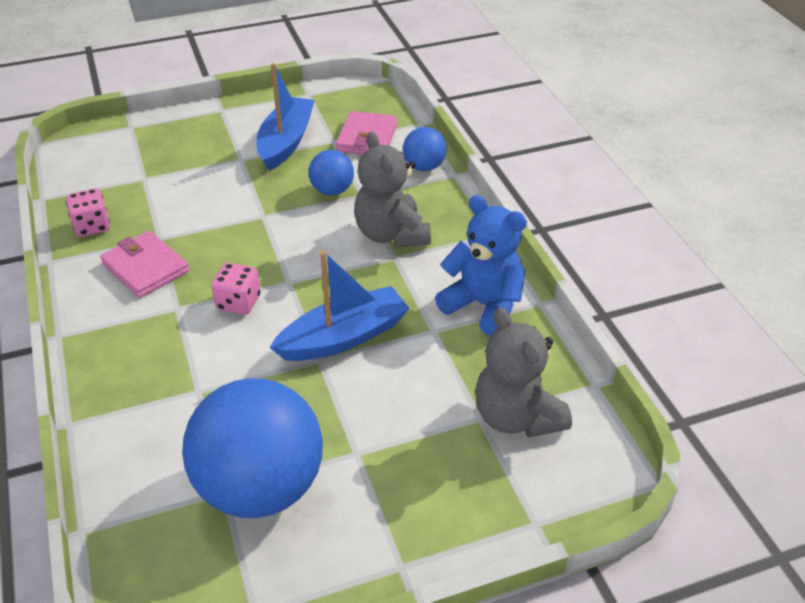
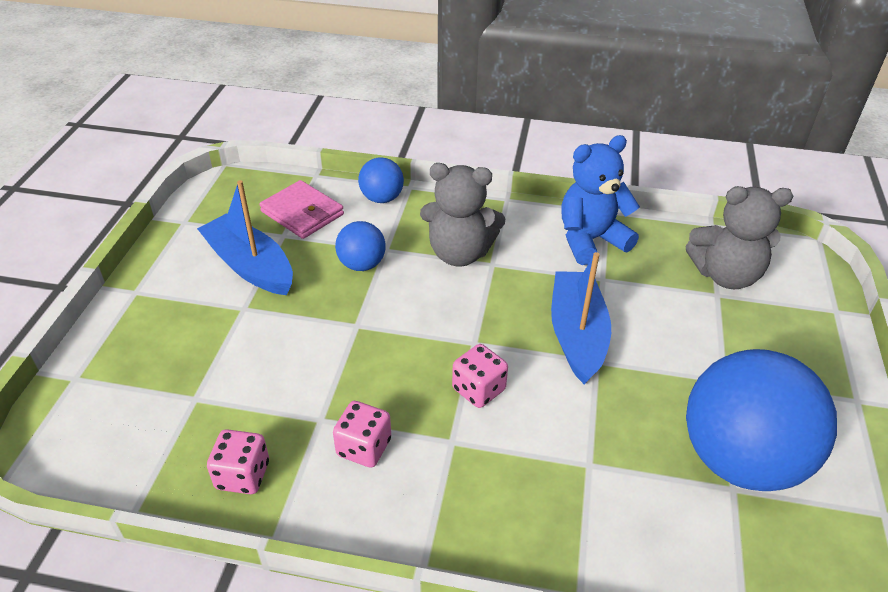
camera: 60 degrees left, 0 degrees up
pink wallet [100,231,189,298] -> pink dice [333,401,391,468]

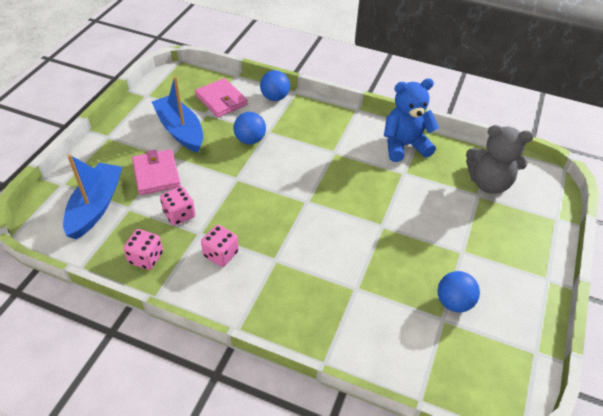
camera: 10 degrees right, 5 degrees up
grey teddy bear [420,163,505,266] -> none
pink dice [452,344,508,408] -> pink dice moved to [160,186,195,226]
blue boat [551,252,611,384] -> blue boat moved to [63,155,122,239]
blue ball [686,349,837,491] -> blue ball [438,271,480,313], size x0.47
none -> pink wallet [132,149,181,195]

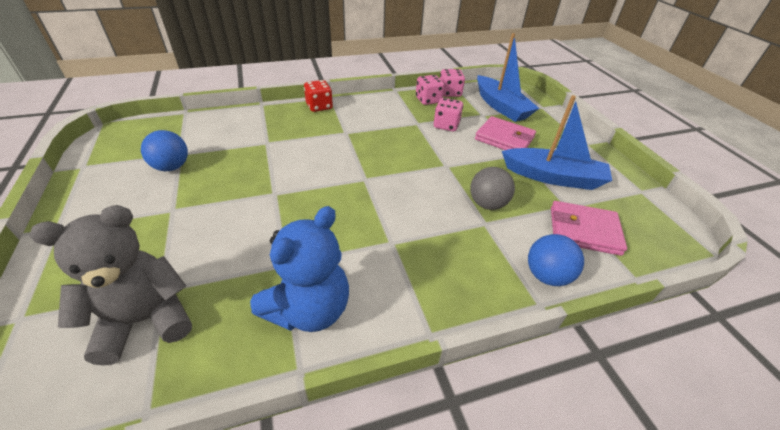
camera: 140 degrees right, 5 degrees down
pink dice [201,225,239,267] -> pink dice moved to [440,69,465,97]
blue ball [233,112,266,144] -> grey ball [470,167,515,210]
none -> red dice [304,80,333,112]

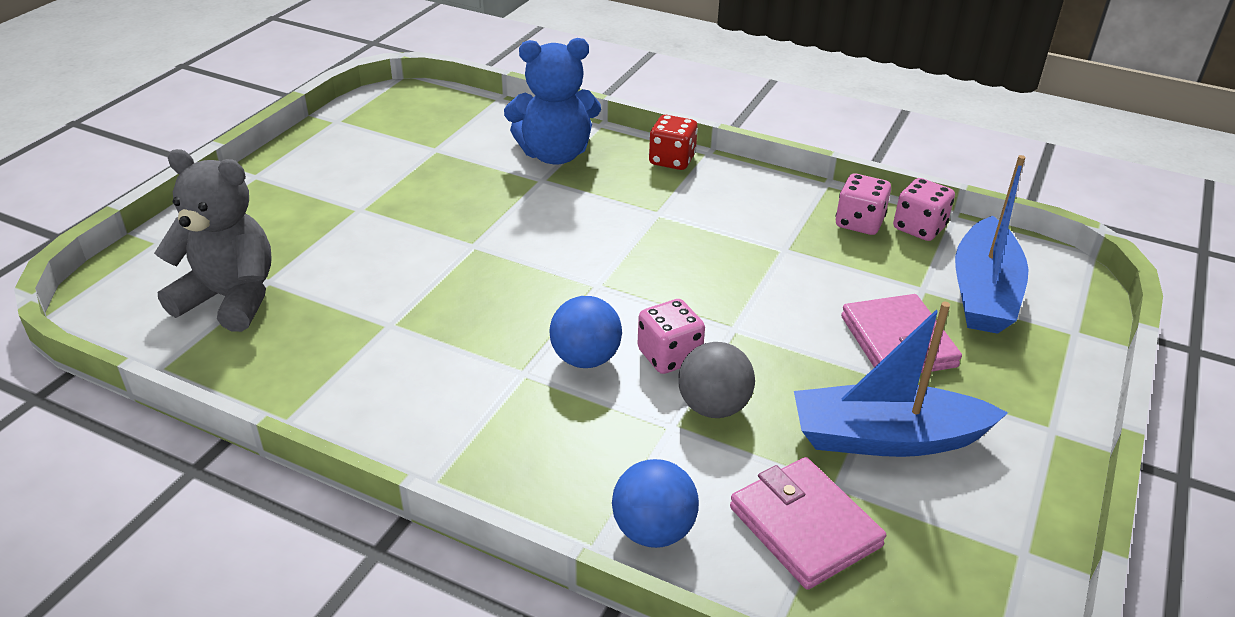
camera: 45 degrees right, 5 degrees down
blue ball [141,130,188,171] -> blue ball moved to [549,296,622,368]
blue teddy bear [250,206,349,332] -> blue teddy bear moved to [504,38,601,165]
pink dice [434,98,463,132] -> pink dice moved to [638,299,705,374]
blue boat [502,95,612,190] -> blue boat turned 120 degrees clockwise [794,302,1008,457]

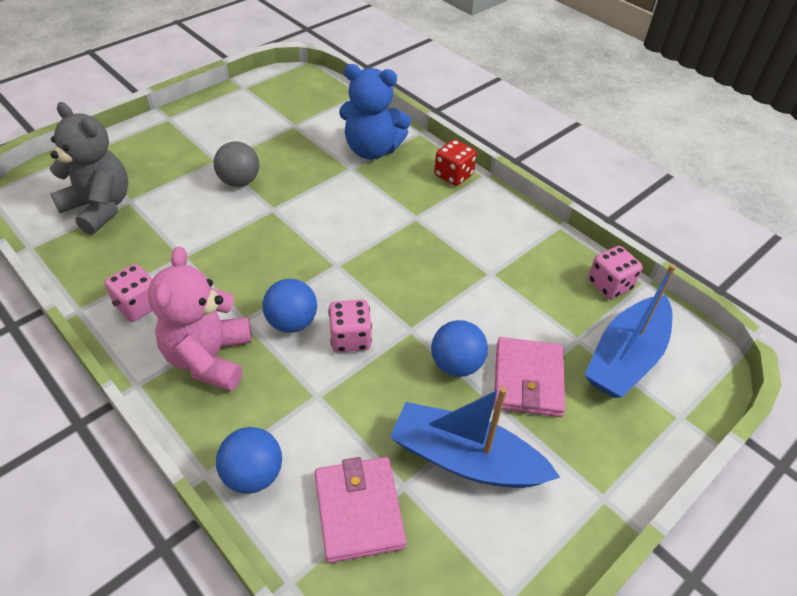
camera: 20 degrees right, 10 degrees up
grey ball [678,342,755,418] -> grey ball moved to [214,141,259,187]
pink dice [836,174,891,235] -> pink dice moved to [105,264,153,322]
none -> pink teddy bear [148,246,252,391]
none -> blue ball [431,320,488,377]

